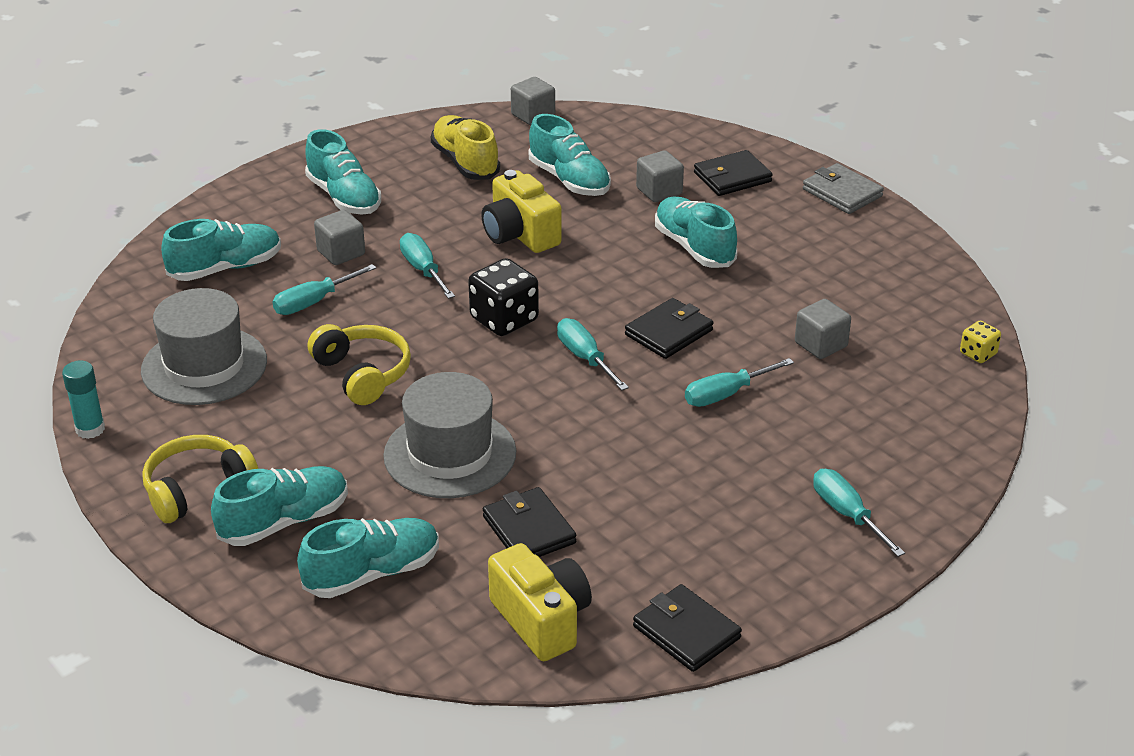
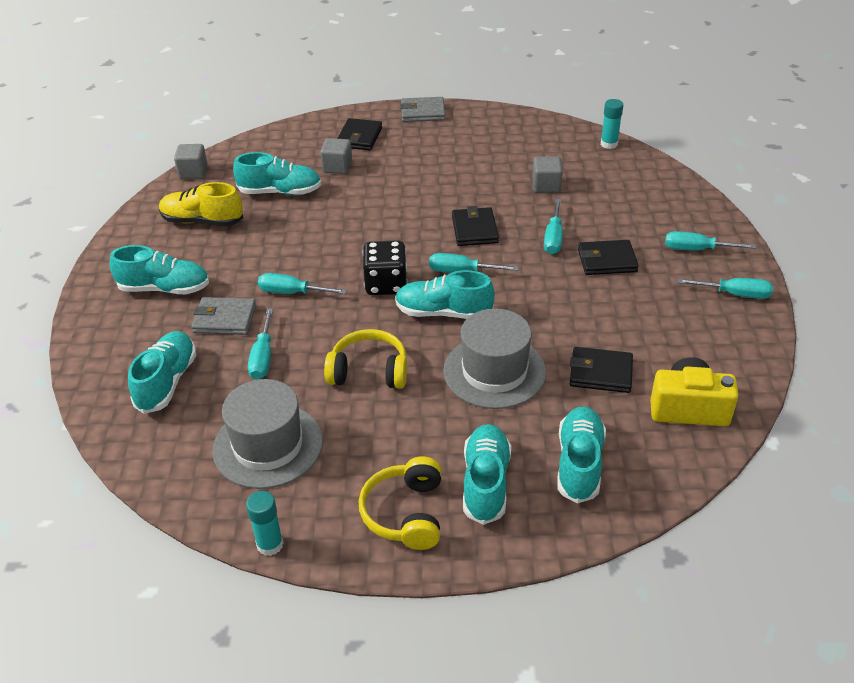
camera: 50 degrees left, 5 degrees up
grey cube [314,210,365,265] -> grey wallet [191,297,256,335]
yellow camera [481,170,562,253] -> none
black wallet [633,584,742,672] -> black wallet moved to [578,240,639,275]
turquoise shoe [655,196,737,268] -> turquoise shoe moved to [395,270,495,319]
yellow dice [960,321,1001,363] -> turquoise glue stick [601,99,623,149]
none -> turquoise screwdriver [677,278,773,299]

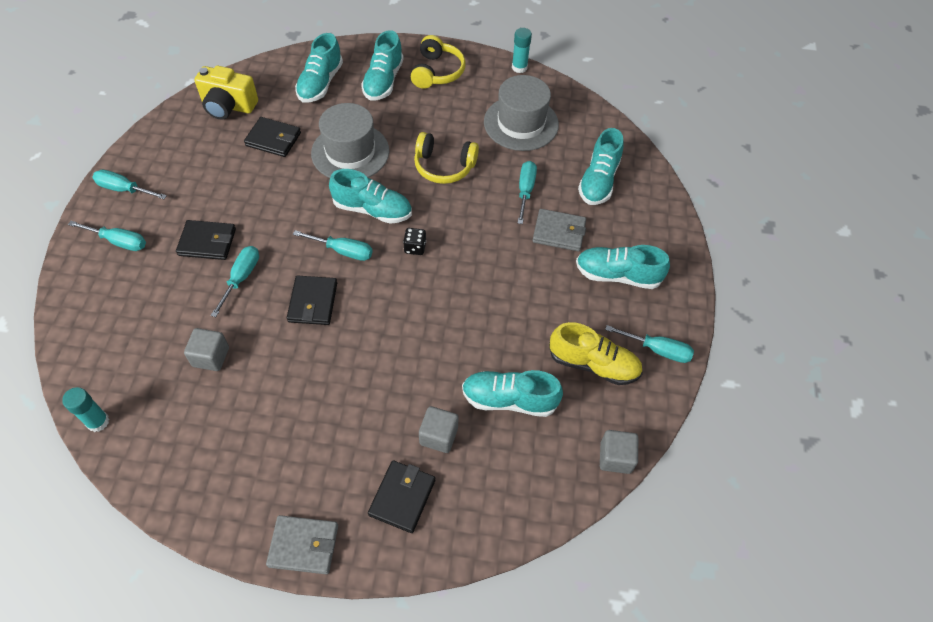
camera: 175 degrees left, 15 degrees up
turquoise screwdriver [258,273,347,294] -> turquoise screwdriver moved to [605,325,694,363]
black dice [363,240,408,295] -> black dice [403,228,426,255], size x0.53

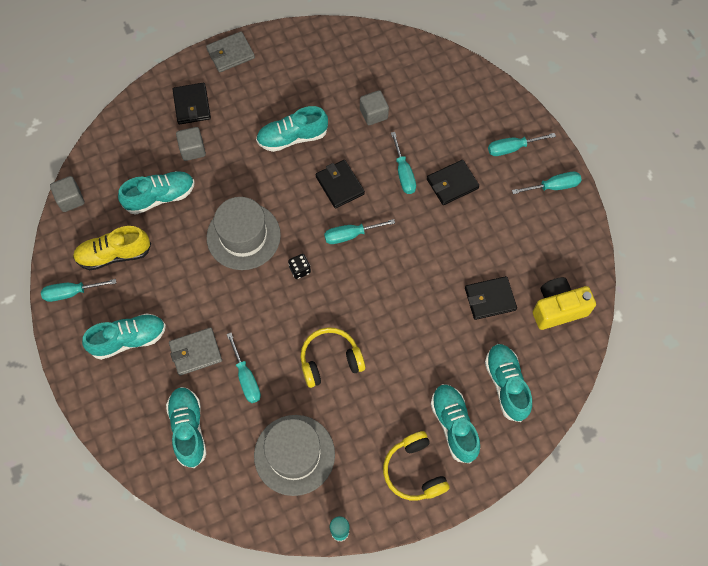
camera: 150 degrees right, 10 degrees up
turquoise glue stick [62,387,109,432] -> none
grey hat [311,103,389,178] -> grey hat moved to [207,197,281,270]
turquoise shoe [329,169,412,224] -> turquoise shoe moved to [256,106,328,152]

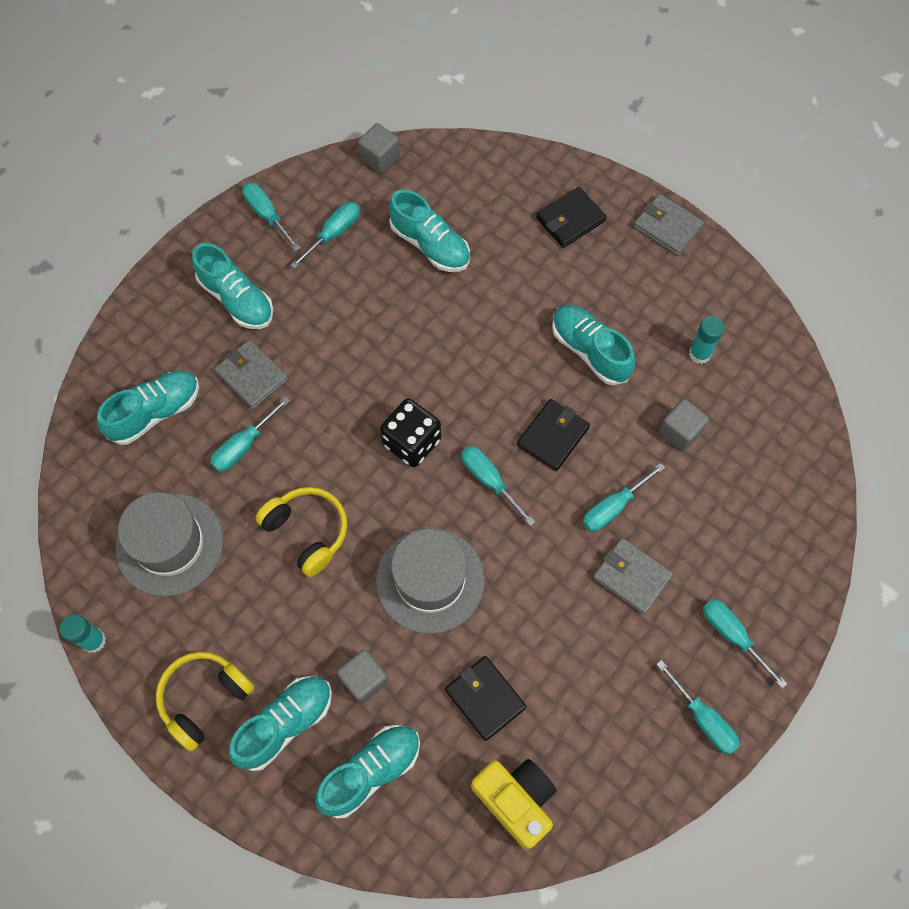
camera: 65 degrees right, 0 degrees up
yellow shoe [73,226,151,270] -> turquoise screwdriver [290,202,360,269]
grey cube [176,127,206,161] -> grey cube moved to [337,649,388,704]
grey hat [207,197,281,270] -> grey hat moved to [376,528,485,634]
black dice [288,254,311,279] -> black dice [380,398,441,467], size x1.87
black wallet [427,160,479,205] -> grey wallet [593,538,673,615]
none -> turquoise glue stick [689,316,725,364]

